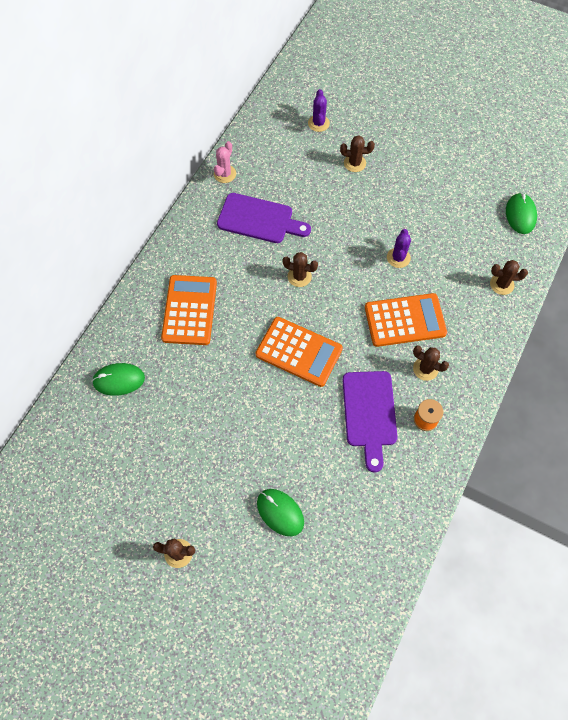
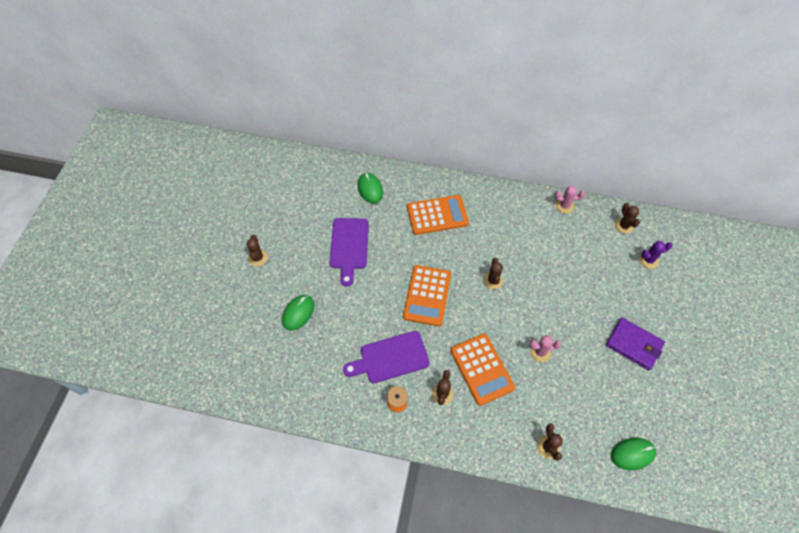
camera: 75 degrees right, 5 degrees down
purple cutting board [217,193,311,243] -> purple cutting board moved to [330,218,369,287]
brown cactus [340,135,375,172] -> brown cactus moved to [615,203,640,234]
purple cactus [387,229,411,268] -> pink cactus [529,335,561,362]
none -> purple wallet [606,318,665,370]

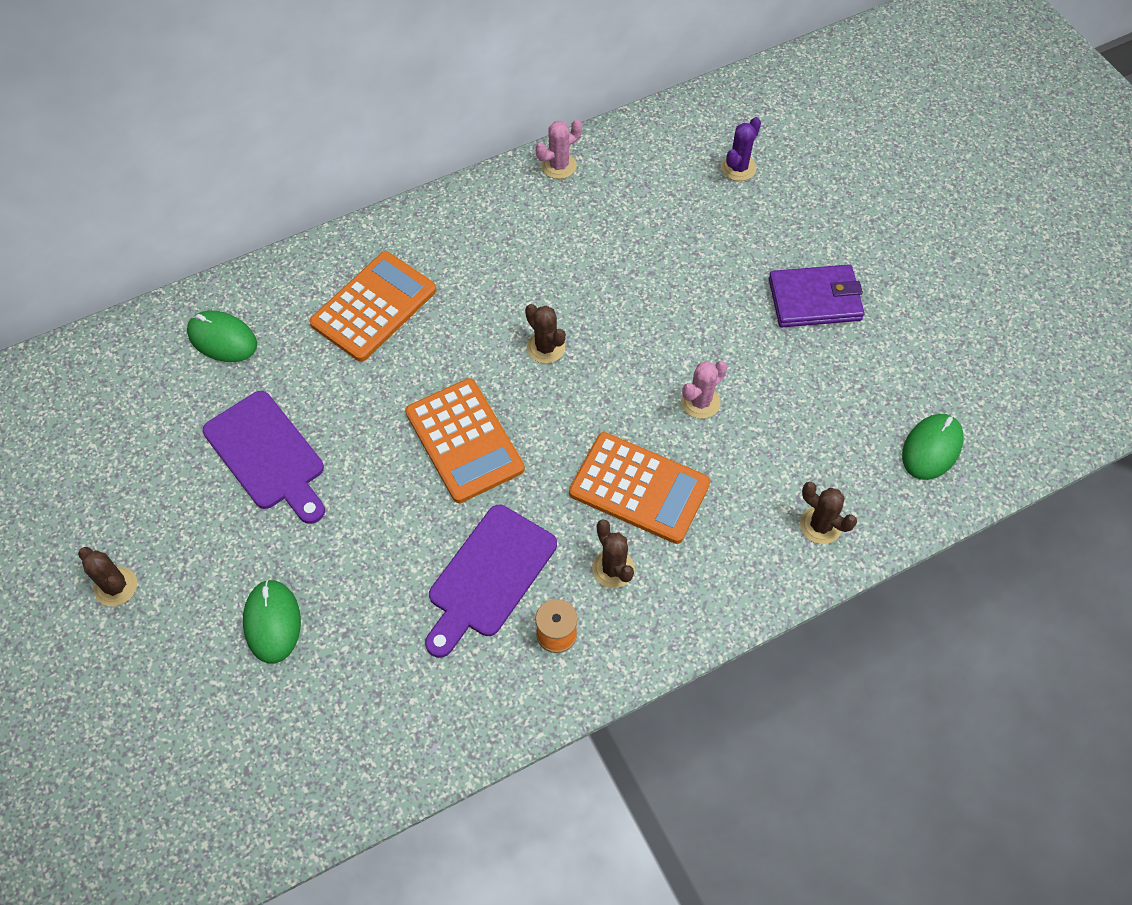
camera: 40 degrees left, 0 degrees up
brown cactus [615,203,640,234] -> none

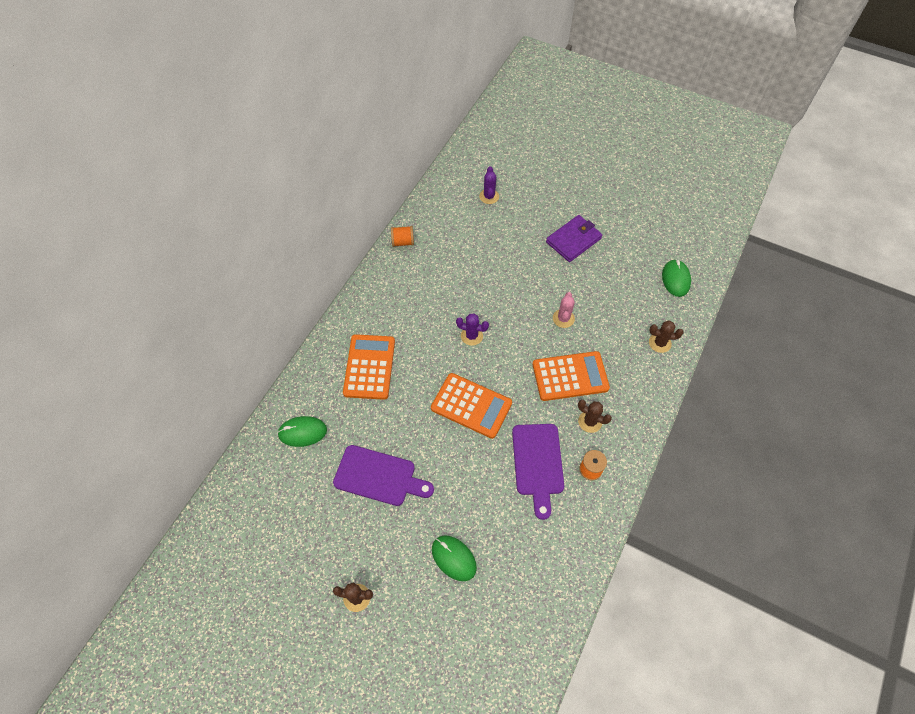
camera: 35 degrees left, 0 degrees up
brown cactus [525,304,566,363] -> purple cactus [456,313,489,346]
pink cactus [536,120,582,179] -> orange spool [391,226,414,247]

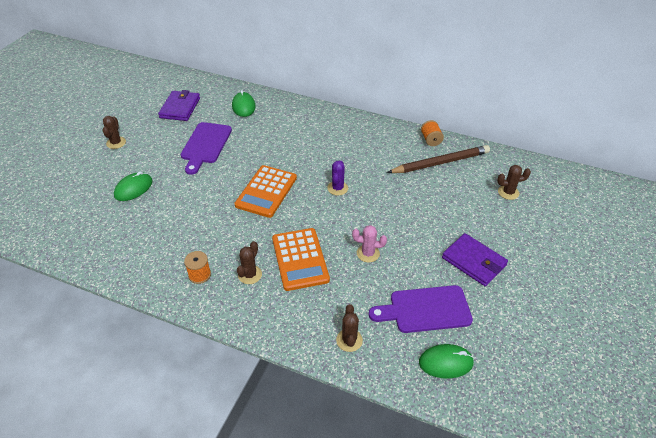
camera: 85 degrees right, 15 degrees down
orange calculator [343,334,395,400] -> none
purple cactus [479,166,499,204] -> brown cactus [497,165,531,200]
purple cutting board [512,424,564,520] -> purple cutting board moved to [369,285,473,333]
none -> purple wallet [158,90,200,121]
none -> brown pencil [387,145,490,173]

